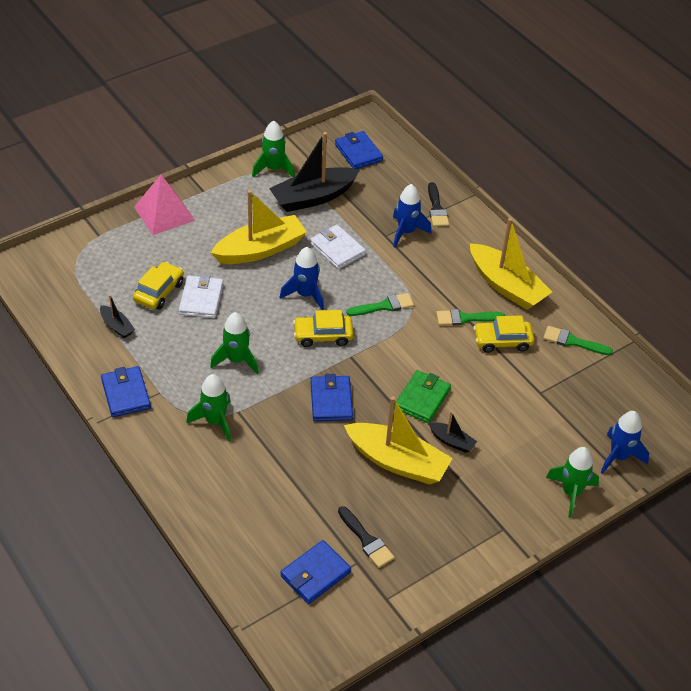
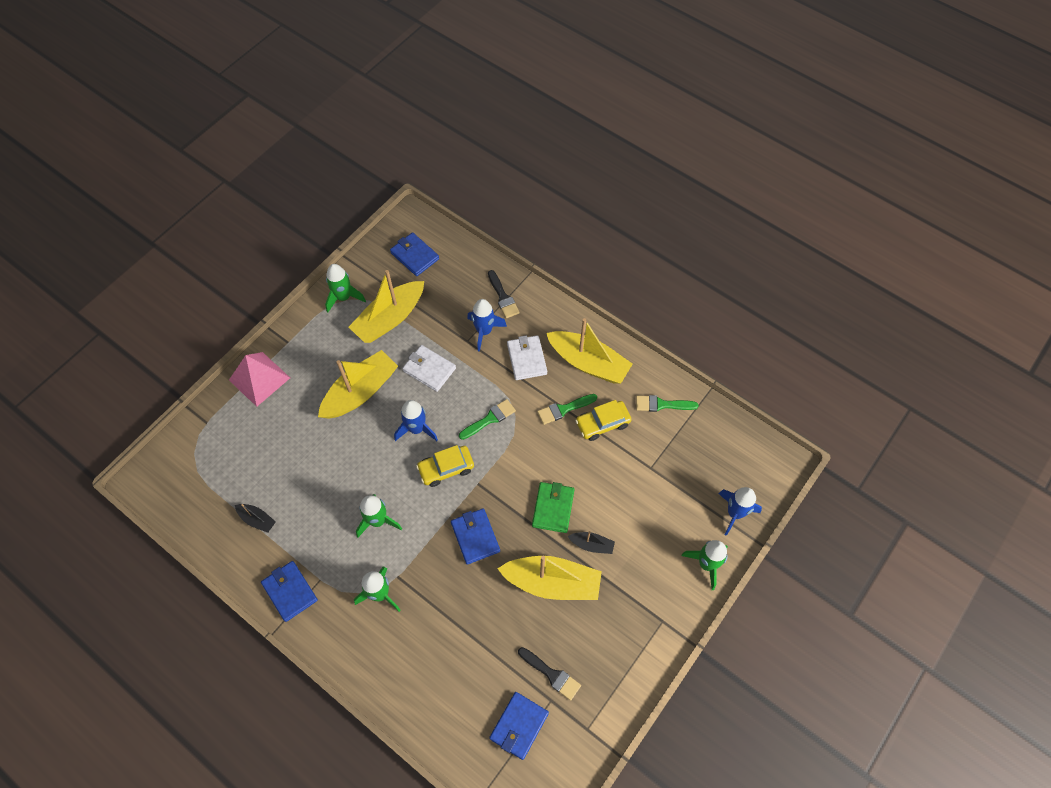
camera: 15 degrees left, 15 degrees up
yellow car [133,262,184,309] -> none
white wallet [179,274,224,318] -> white wallet moved to [507,335,547,380]
black boat [269,132,360,212] -> yellow boat [349,270,424,343]

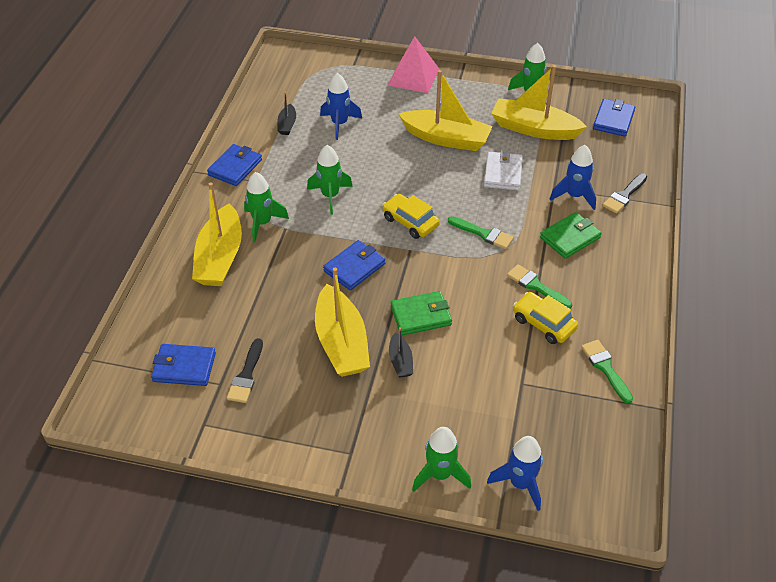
camera: 65 degrees right, 15 degrees down
blue rocket [394,400,438,441] -> blue rocket moved to [320,73,362,140]
white wallet [507,335,547,380] -> green wallet [540,212,602,259]
yellow boat [546,318,633,384] -> yellow boat moved to [192,183,242,286]

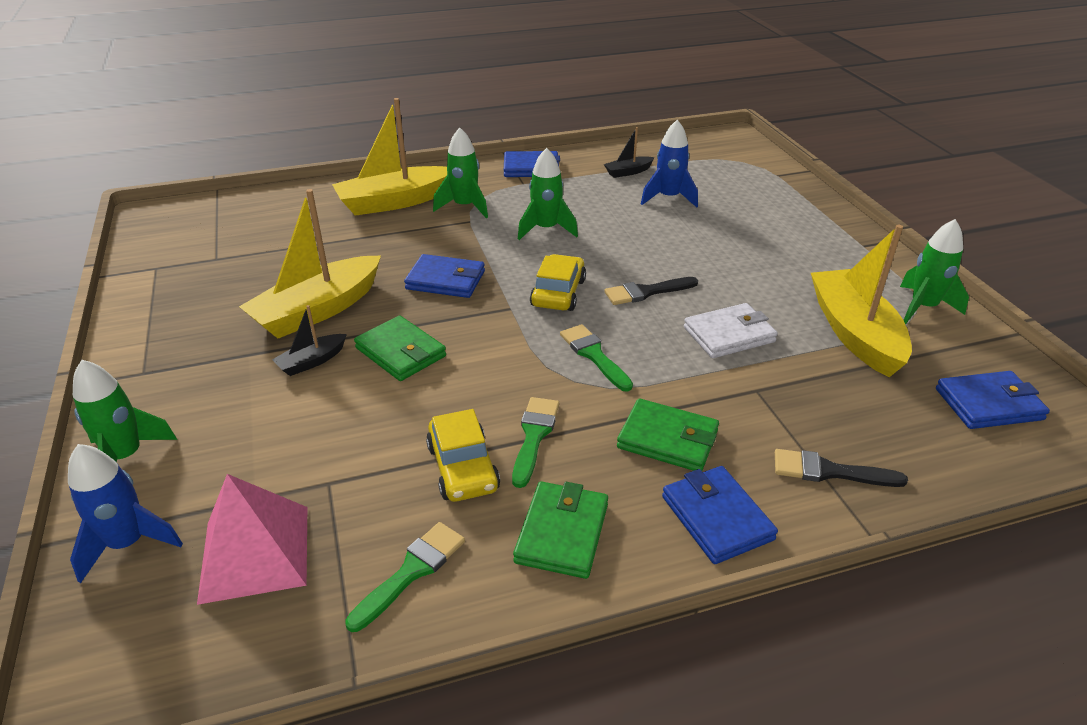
camera: 60 degrees right, 10 degrees down
blue wallet [151,344,216,386] -> blue wallet moved to [662,466,778,564]
black brush [227,338,263,403] -> black brush moved to [604,277,698,305]
pink pyramid [388,36,439,93] -> pink pyramid moved to [197,474,307,605]
yellow boat [399,70,493,151] -> none
green brush [448,216,514,249] -> green brush turned 150 degrees clockwise [560,324,633,392]
yellow car [513,292,578,344] -> yellow car turned 150 degrees clockwise [426,409,500,502]
blue rocket [550,145,596,210] -> none
none -> green wallet [513,482,608,579]

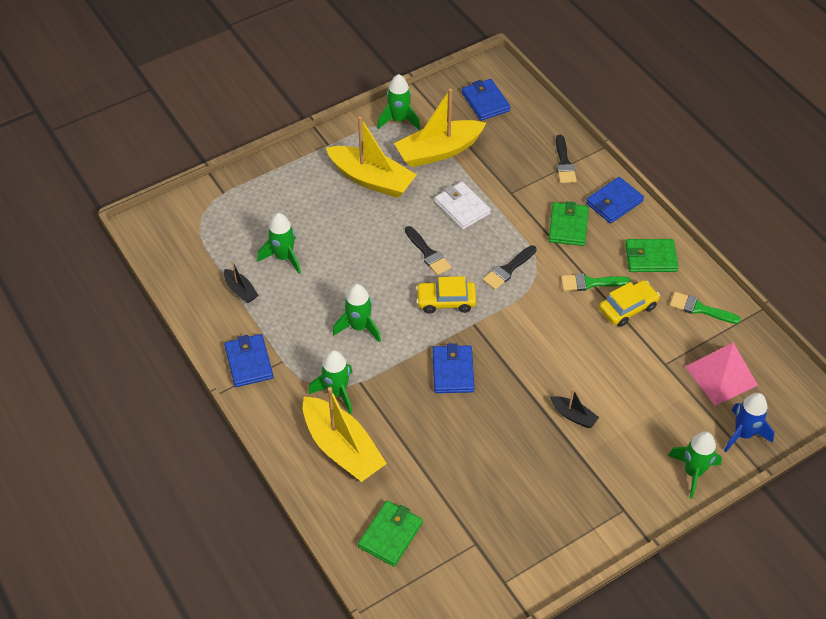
camera: 105 degrees left, 15 degrees up
yellow boat [239,189,381,338] -> yellow boat moved to [326,116,417,198]
green wallet [354,315,446,381] -> green wallet moved to [358,501,423,567]
green brush [560,324,633,392] -> black brush [483,245,537,290]
blue rocket [641,120,698,208] -> green rocket [258,213,301,274]

